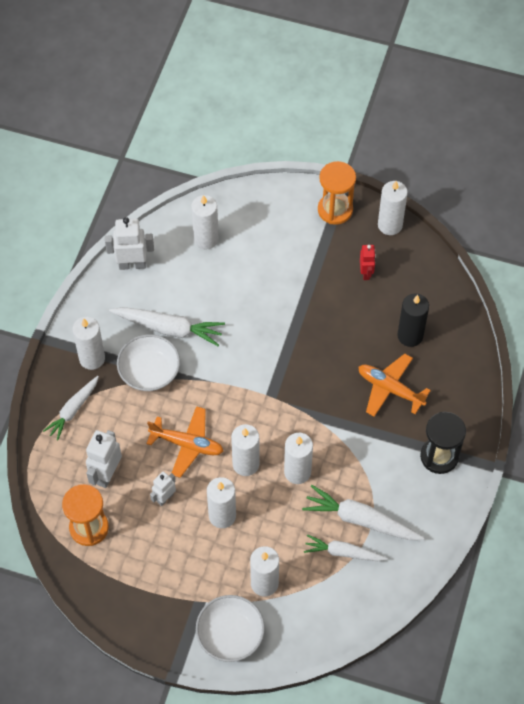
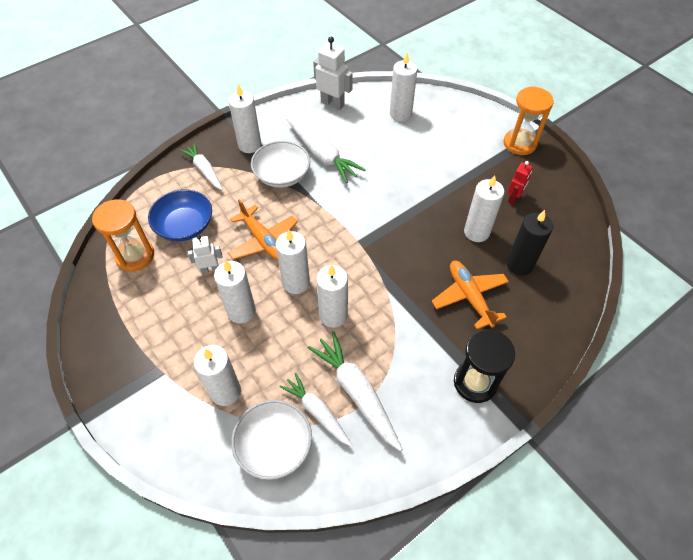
camera: 35 degrees right, 5 degrees down
white carrot [43,376,99,440] -> white carrot turned 75 degrees clockwise [180,143,223,190]
white robot [86,430,122,488] -> blue bowl [148,189,212,241]
white bowl [196,595,265,662] -> white bowl moved to [231,400,312,480]
white candle [378,181,408,235] -> white candle moved to [464,175,505,242]

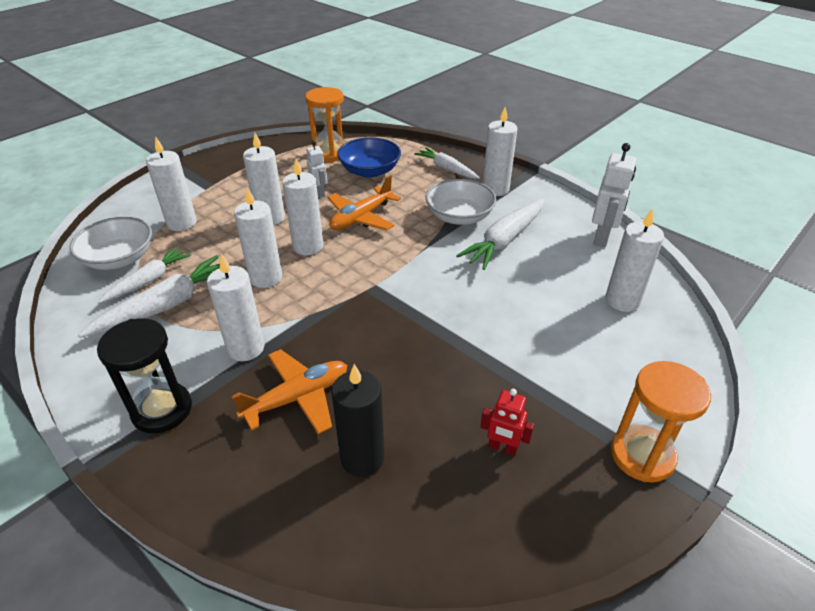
camera: 80 degrees right, 15 degrees down
white carrot [180,143,223,190] -> white carrot turned 90 degrees counterclockwise [414,147,480,179]
white candle [464,175,505,242] -> white candle moved to [207,254,264,361]

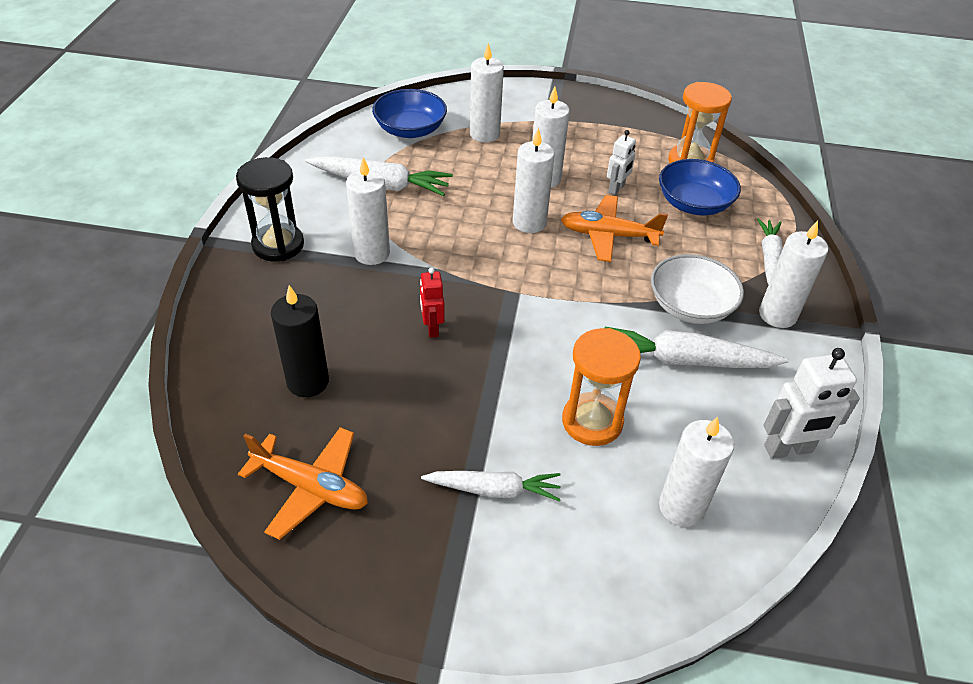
camera: 55 degrees right, 5 degrees up
white bowl [69,217,152,270] -> blue bowl [372,89,447,138]
white carrot [98,247,191,303] -> white carrot moved to [421,471,561,502]
orange plane [232,349,347,434] -> orange plane moved to [238,427,368,540]
white candle [234,187,282,288] -> none
red robot [480,389,534,456] -> red robot moved to [420,267,445,338]
orange hourglass [611,361,711,482] -> orange hourglass moved to [562,328,641,446]

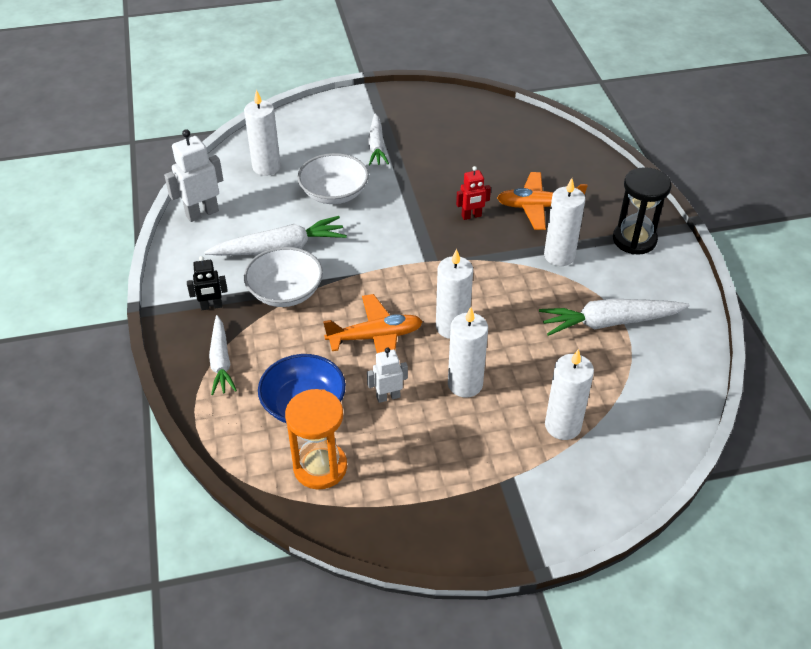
camera: 160 degrees right, 0 degrees up
orange plane [238,427,368,540] -> orange plane moved to [497,172,588,230]
black candle [271,285,329,397] -> none
blue bowl [372,89,447,138] -> none
red robot [420,267,445,338] -> red robot turned 105 degrees clockwise [456,166,491,220]
white carrot [421,471,561,502] -> white carrot turned 75 degrees counterclockwise [368,114,389,165]
orange hourglass [562,328,641,446] -> white bowl [297,153,369,204]
white robot [607,130,636,195] -> white robot turned 60 degrees clockwise [367,347,408,403]
white candle [759,221,828,328] -> black robot [187,256,228,310]

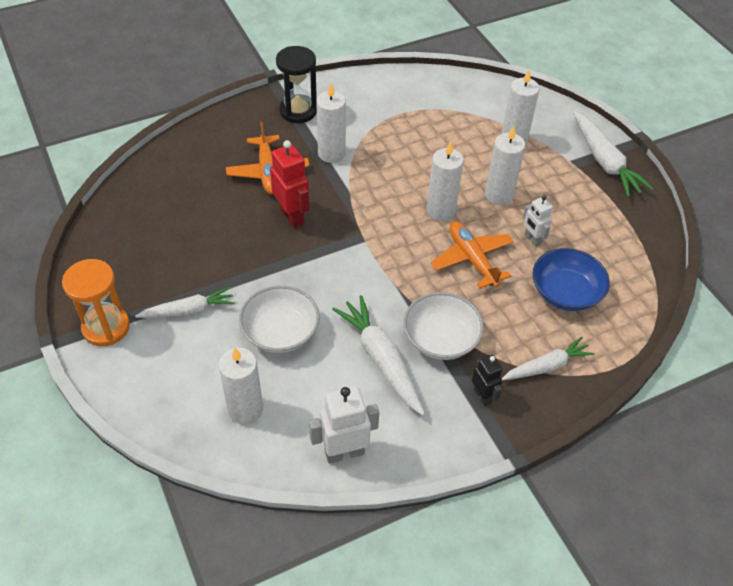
camera: 105 degrees left, 5 degrees up
white robot [164,129,223,222] -> white robot turned 120 degrees clockwise [309,386,379,464]
orange hourglass [285,389,347,490] -> orange hourglass moved to [62,259,130,346]
red robot [456,166,491,220] -> red robot [270,140,310,228], size x1.63
white carrot [539,298,690,336] -> white carrot moved to [573,111,654,197]

